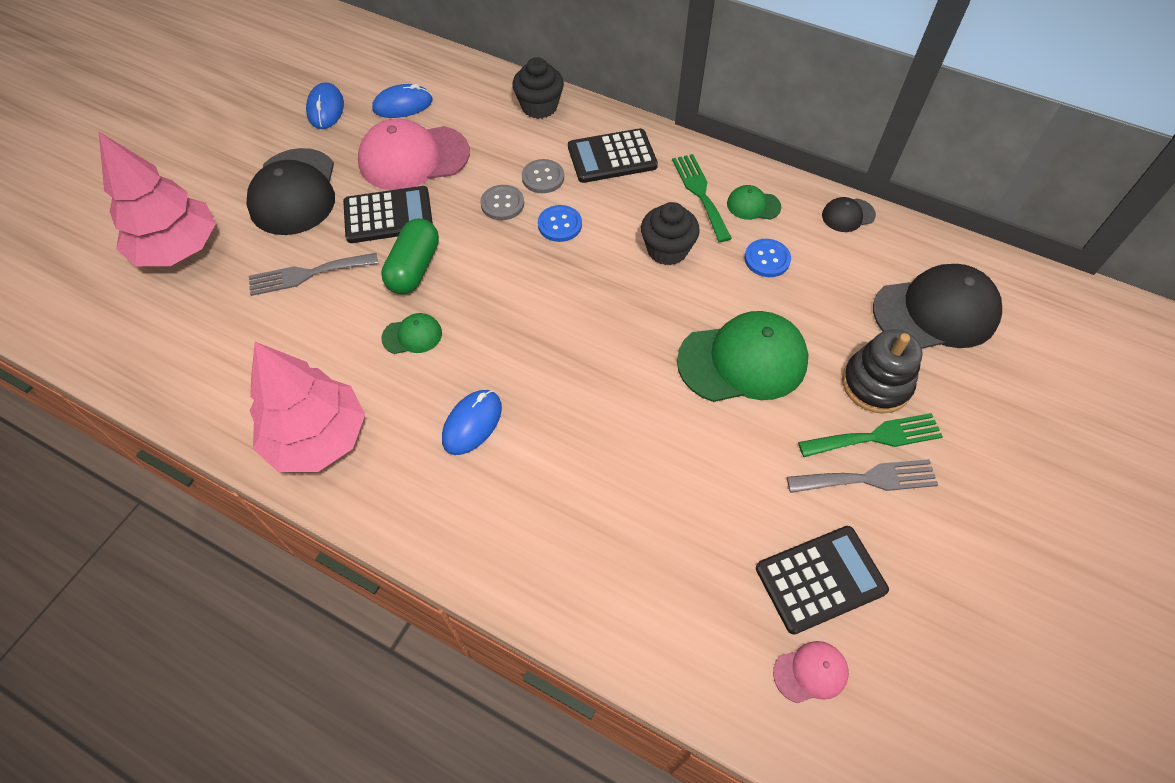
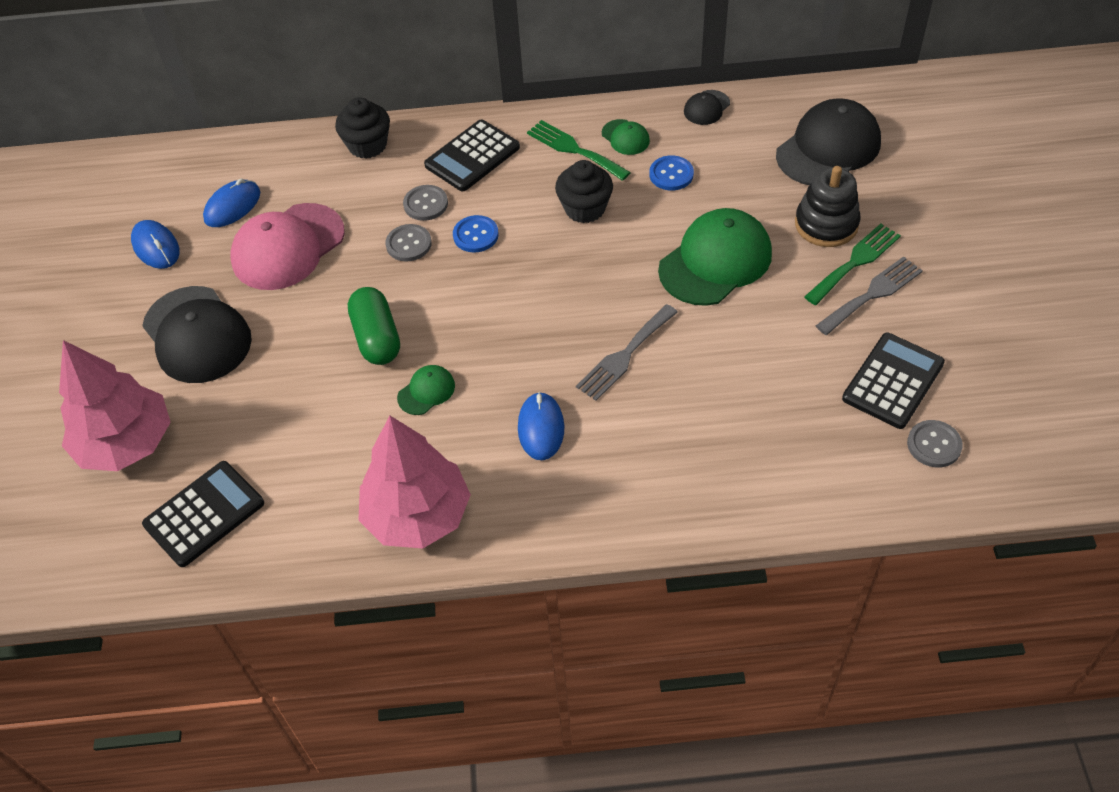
camera: 30 degrees left, 5 degrees down
grey fork [249,253,379,296] -> grey fork moved to [576,304,678,401]
black calculator [343,186,433,243] -> black calculator moved to [142,461,264,567]
green cap [727,185,781,220] -> green cap turned 105 degrees counterclockwise [602,119,650,155]
pink cap [773,641,849,703] -> grey button [907,420,963,468]

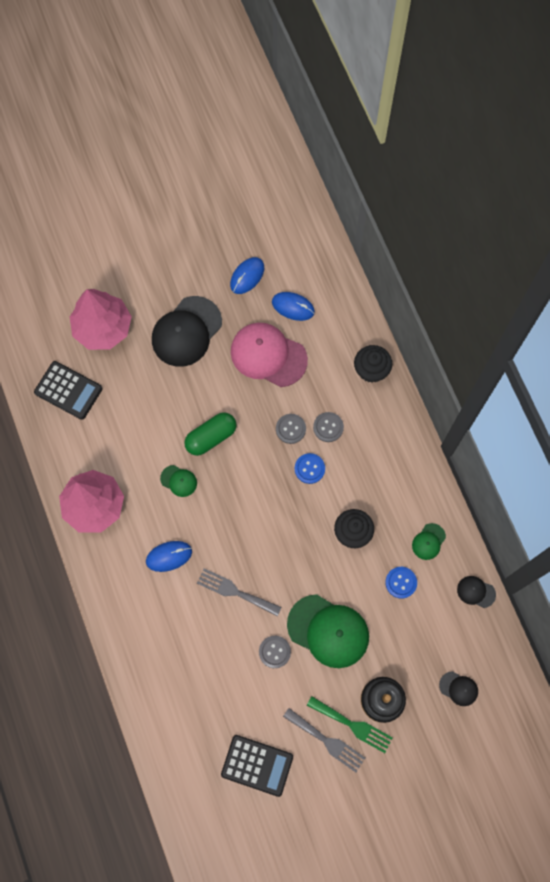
camera: 70 degrees right, 20 degrees up
black calculator [424,120,520,191] -> none
green fork [527,120,631,181] -> none
black cap [776,98,881,185] -> black cap [439,671,478,706], size x0.47
grey button [907,420,963,468] -> grey button moved to [259,636,291,668]

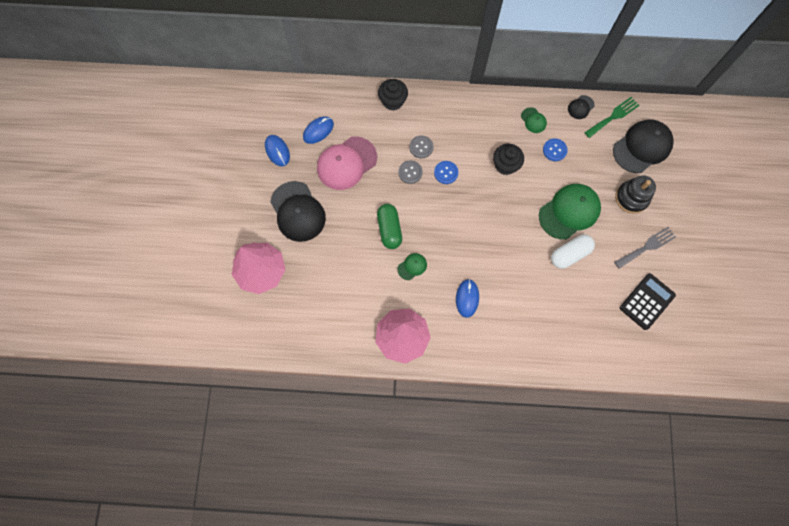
camera: 65 degrees left, 0 degrees up
black calculator [34,361,103,420] -> none
grey fork [197,569,282,616] -> none
grey button [259,636,291,668] -> white capsule [551,235,595,269]
green fork [307,696,393,753] -> green fork moved to [584,97,639,138]
black cap [439,671,478,706] -> black cap [613,120,674,173], size x2.15

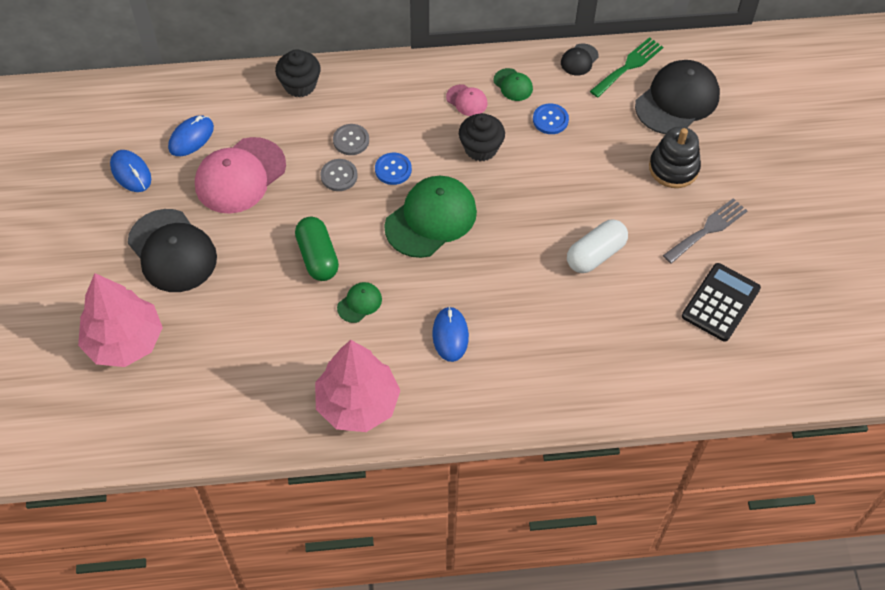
camera: 10 degrees left, 15 degrees down
green cap [539,184,601,239] -> green cap moved to [384,176,477,258]
none -> pink cap [446,84,487,116]

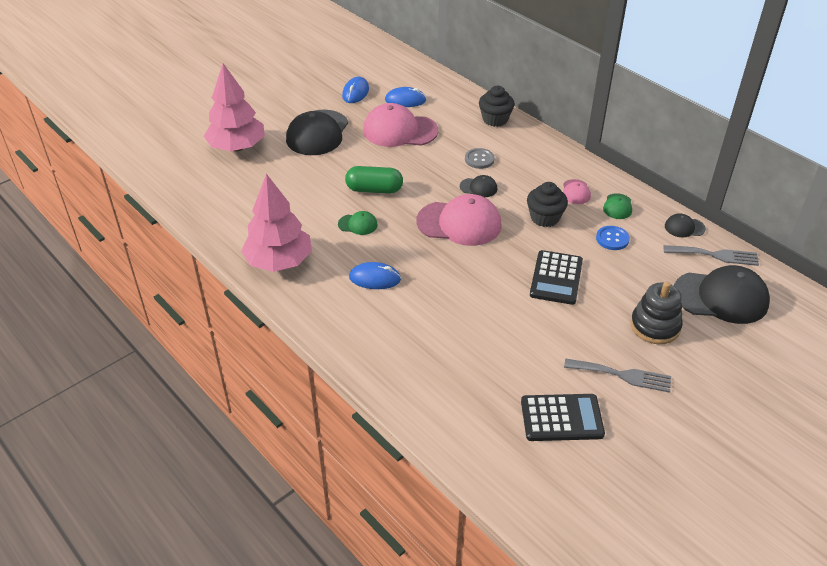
camera: 55 degrees right, 15 degrees down
green capsule [295,217,339,281] -> green capsule turned 60 degrees clockwise [345,166,403,194]
grey button [321,159,358,191] -> none
blue button [375,153,412,185] -> black cap [460,175,497,197]
green cap [384,176,477,258] -> pink cap [416,194,502,246]
blue mouse [432,306,469,362] -> blue mouse turned 45 degrees clockwise [349,262,401,289]
white capsule [567,219,628,273] -> none
green fork [590,37,663,98] -> grey fork [664,245,759,266]
none -> black calculator [530,250,583,305]

